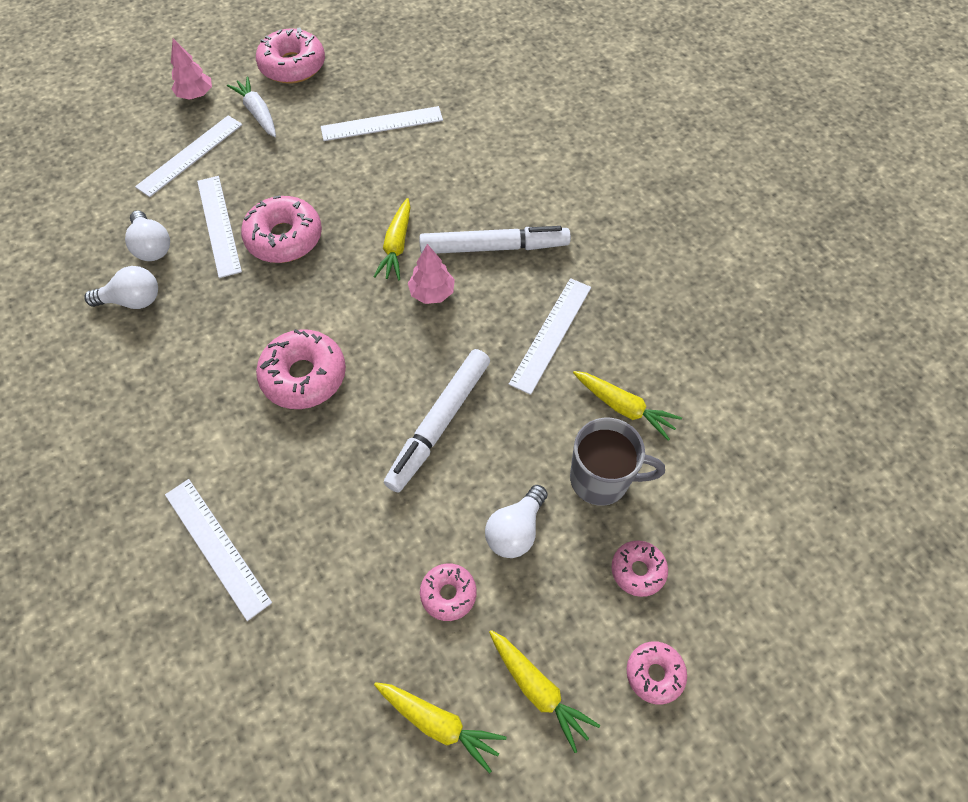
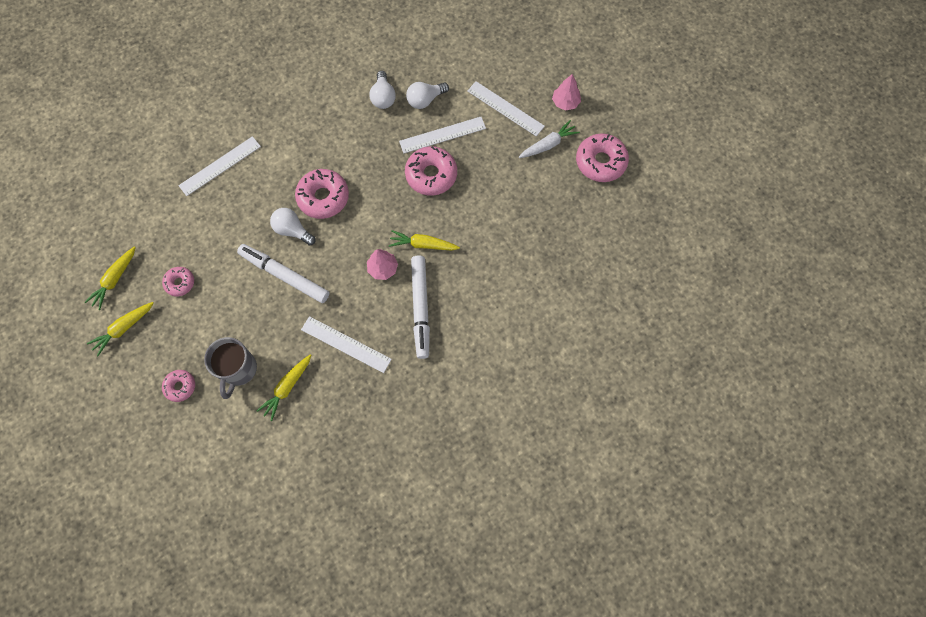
camera: 90 degrees right, 10 degrees up
white ruler [321,106,443,141] -> none
white light bulb [485,485,548,558] -> white light bulb moved to [270,208,316,245]
pink donut [627,641,687,705] -> none

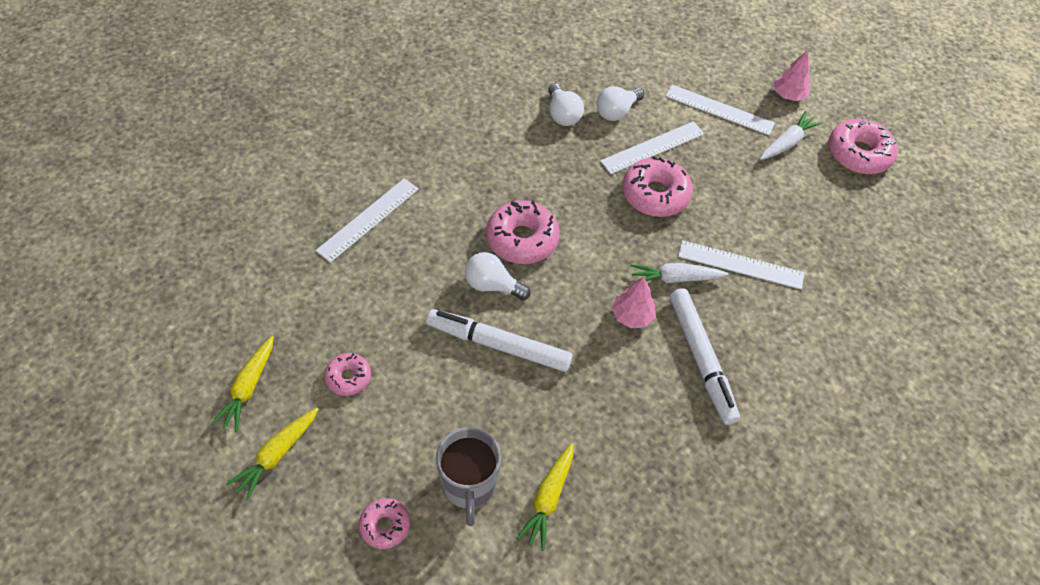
camera: 15 degrees left, 15 degrees down
white ruler [301,316,392,373] -> white ruler moved to [678,240,804,290]
yellow carrot [389,230,460,251] -> white carrot [630,263,728,284]

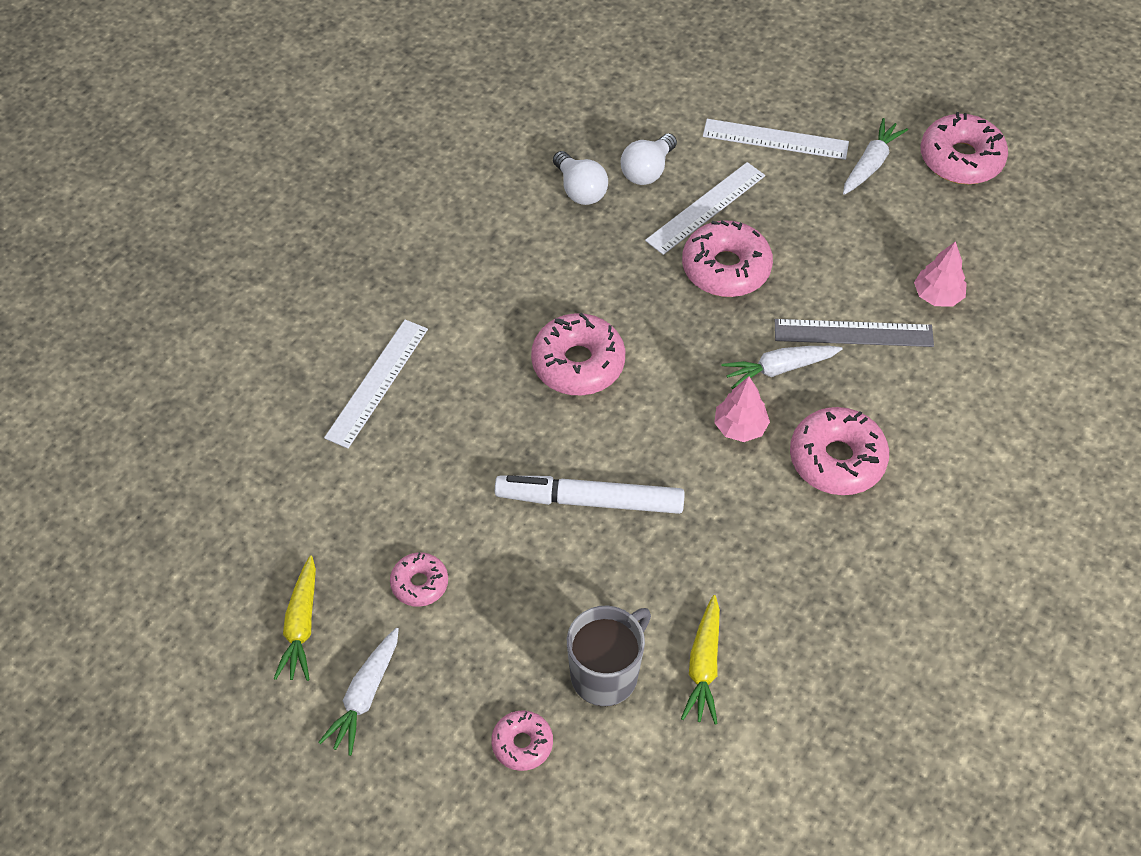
camera: 10 degrees left, 0 degrees up
yellow carrot [226,408,318,501] -> white carrot [318,628,399,756]
grey mug [436,427,501,526] -> grey mug turned 120 degrees counterclockwise [567,606,651,706]
white light bulb [465,252,531,300] -> none
white marker [670,288,740,425] -> pink donut [790,407,889,495]
white ruler [678,240,804,290] -> grey ruler [775,319,934,347]
pink tree [774,50,811,101] -> pink tree moved to [914,241,967,307]

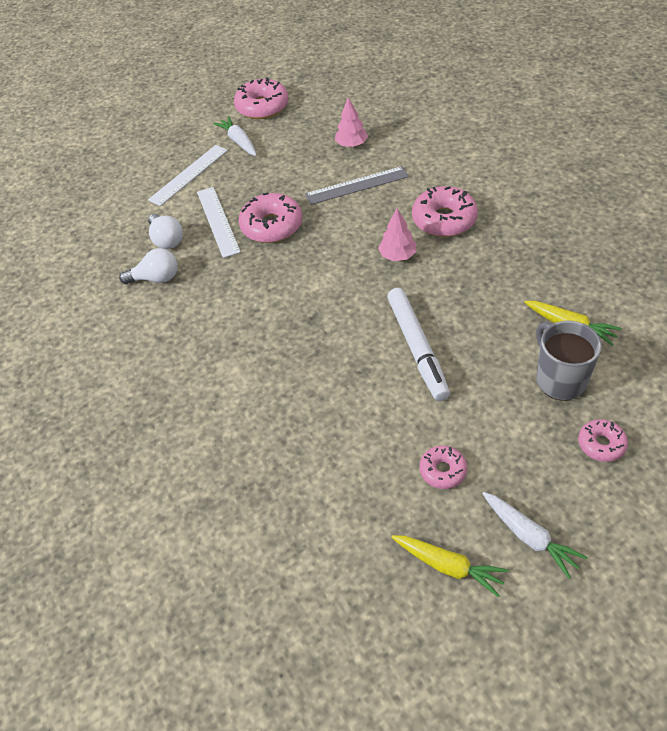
camera: 60 degrees left, 5 degrees down
white ruler [324,319,428,449] -> none
white marker [495,475,685,514] -> white marker turned 45 degrees counterclockwise [387,288,450,401]
pink donut [531,313,625,395] -> none
white carrot [722,346,843,389] -> none
grey ruler [775,319,934,347] -> grey ruler turned 45 degrees clockwise [305,166,409,205]

